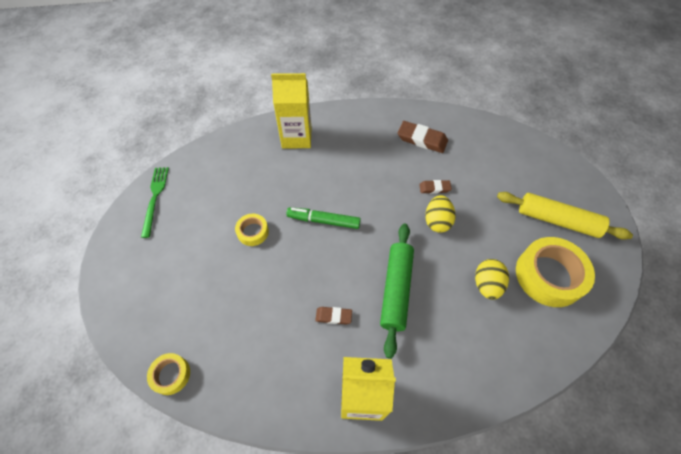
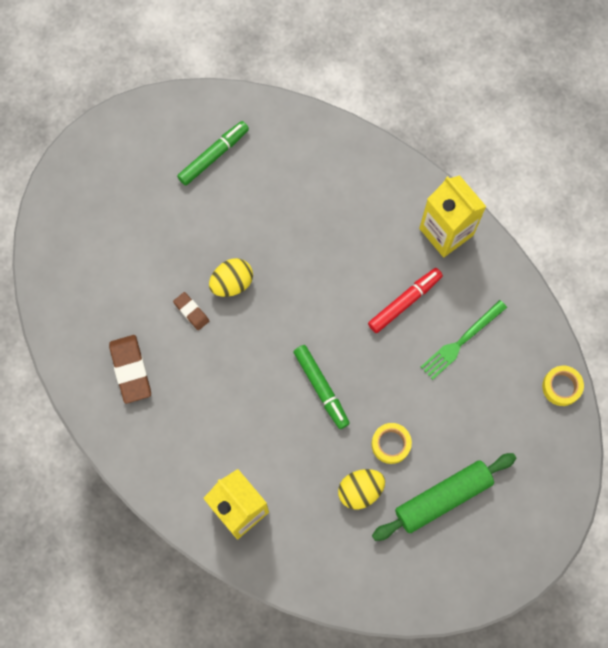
camera: 130 degrees left, 15 degrees up
green fork [141,167,169,238] -> green fork moved to [421,300,507,380]
brown eraser [315,307,352,324] -> red marker [368,268,443,333]
green rolling pin [380,224,414,359] -> green rolling pin moved to [372,453,516,541]
yellow egg [475,259,509,300] -> yellow egg moved to [338,469,385,509]
yellow rolling pin [497,192,633,240] -> none
yellow tape [516,237,595,307] -> green marker [177,121,249,186]

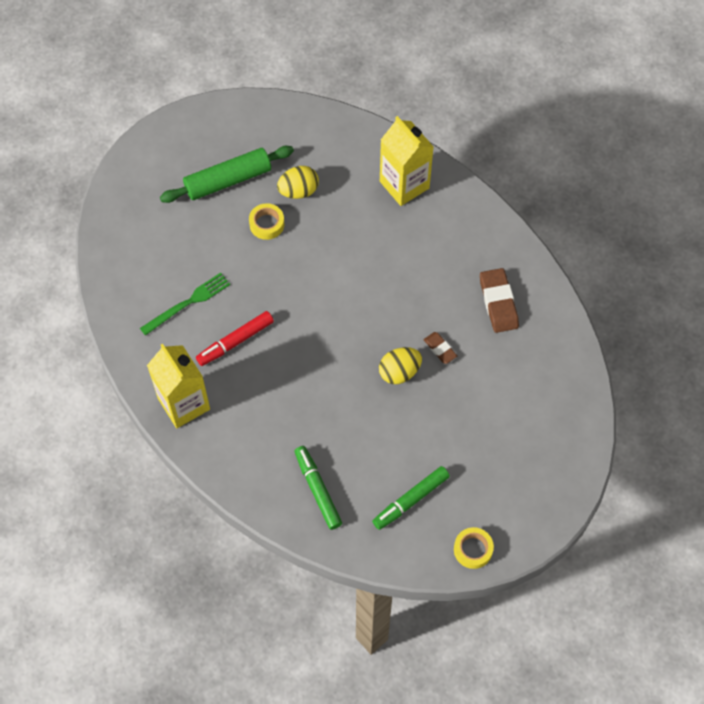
camera: 175 degrees left, 10 degrees down
green marker [293,345,350,429] -> green marker moved to [294,446,342,530]
yellow tape [542,366,584,406] -> yellow tape moved to [454,527,494,569]

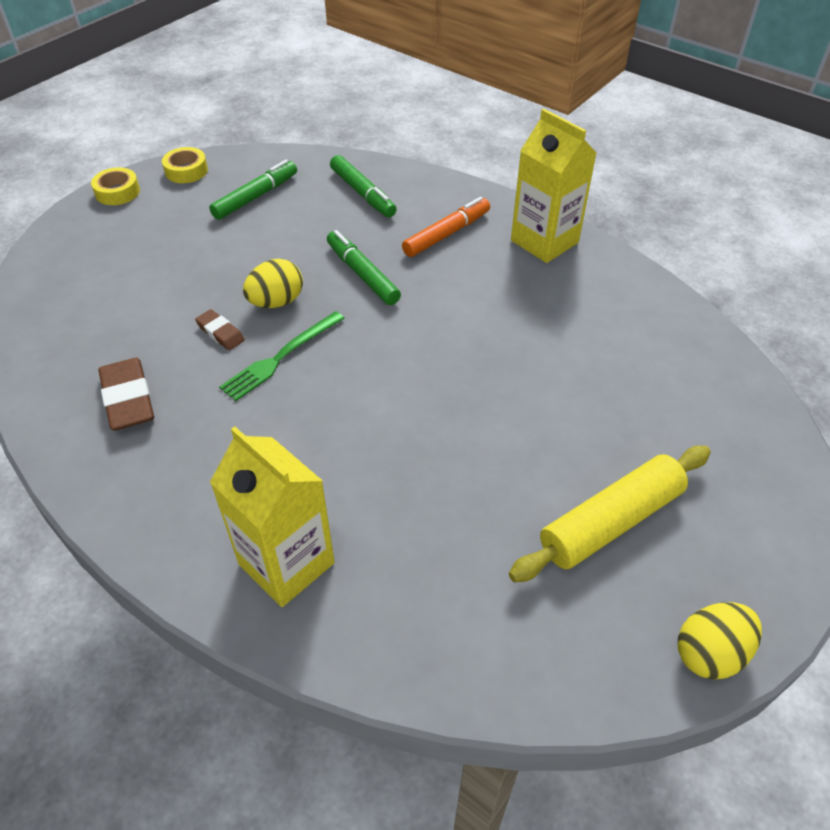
camera: 170 degrees right, 15 degrees down
green fork [140,273,230,336] -> green fork moved to [219,311,345,401]
green rolling pin [160,146,294,203] -> yellow rolling pin [509,446,711,582]
red marker [196,311,274,366] -> none
yellow tape [249,203,284,240] -> yellow tape moved to [91,167,140,205]
yellow egg [277,166,319,199] -> yellow egg moved to [678,602,762,680]
none -> green marker [327,230,401,305]
none -> orange marker [402,197,490,257]

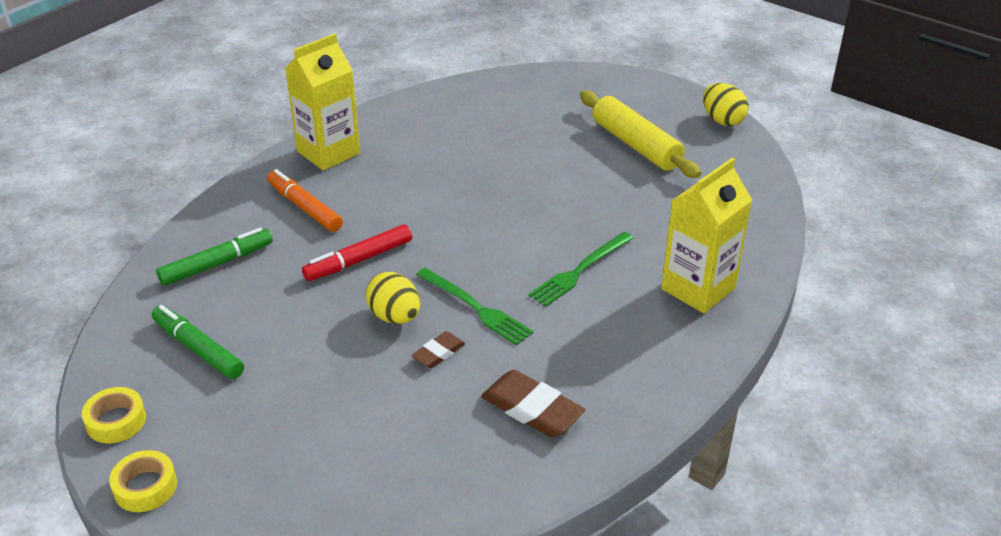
camera: 90 degrees left, 10 degrees down
brown eraser [98,358,154,431] -> brown eraser turned 60 degrees clockwise [481,370,585,438]
green marker [327,230,401,305] -> red marker [302,224,412,281]
none -> green fork [529,232,633,307]

